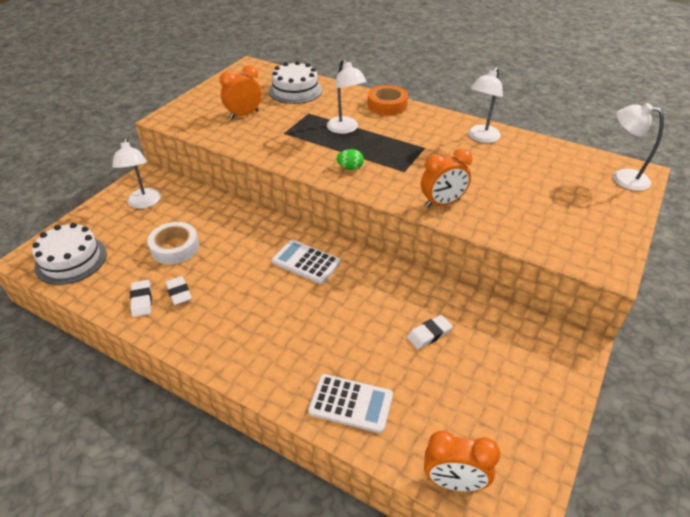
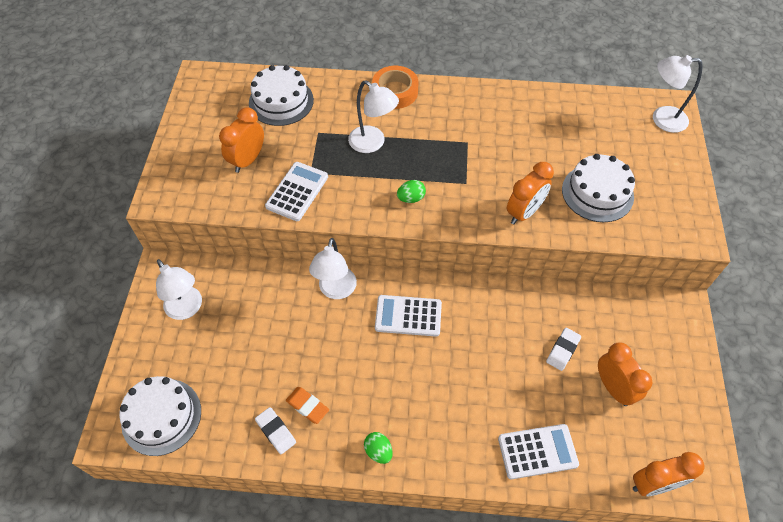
camera: 25 degrees left, 15 degrees up
white tape [147,222,199,264] -> none
white eraser [165,276,192,305] -> orange eraser [286,387,329,424]
white lamp [468,67,503,143] -> white lamp moved to [309,238,357,299]
none -> white calculator [265,162,328,221]
none -> green egg [364,432,393,464]
none -> white cake [562,154,635,222]
none -> orange clock [598,342,652,406]

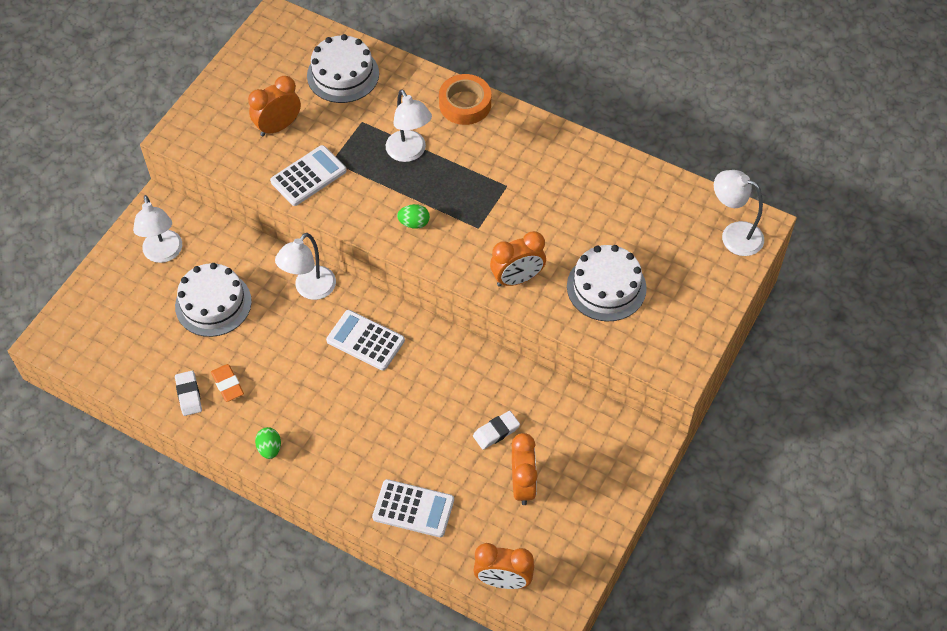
camera: 25 degrees right, 0 degrees up
white cake [119,376,201,456] -> white cake moved to [175,263,252,337]

